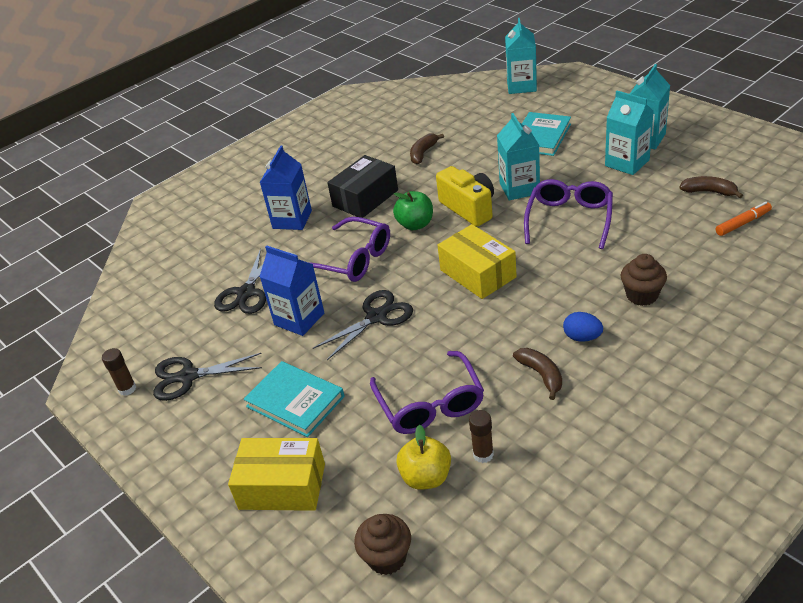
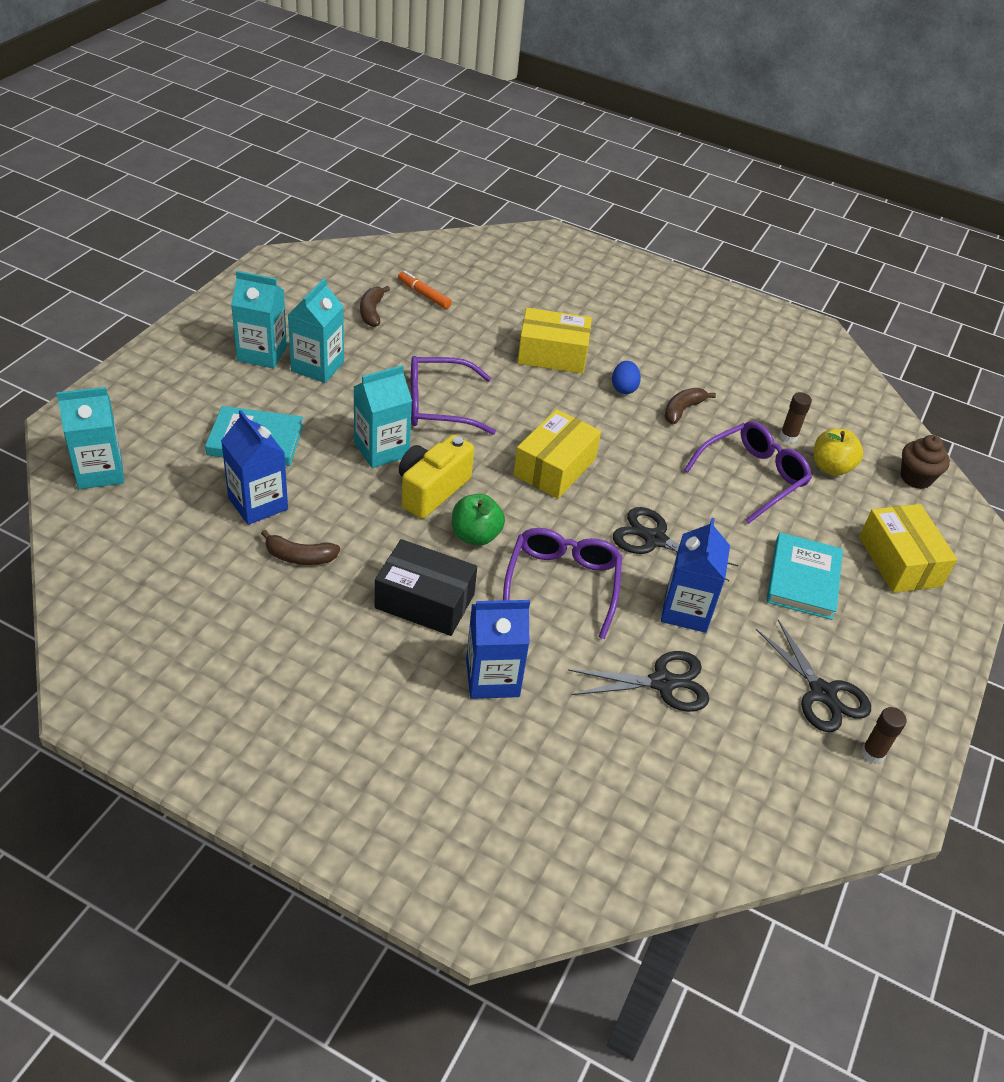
camera: 120 degrees left, 5 degrees up
brown cupcake [621,254,667,306] -> yellow box [517,308,592,374]
none -> blue carton [221,410,288,525]

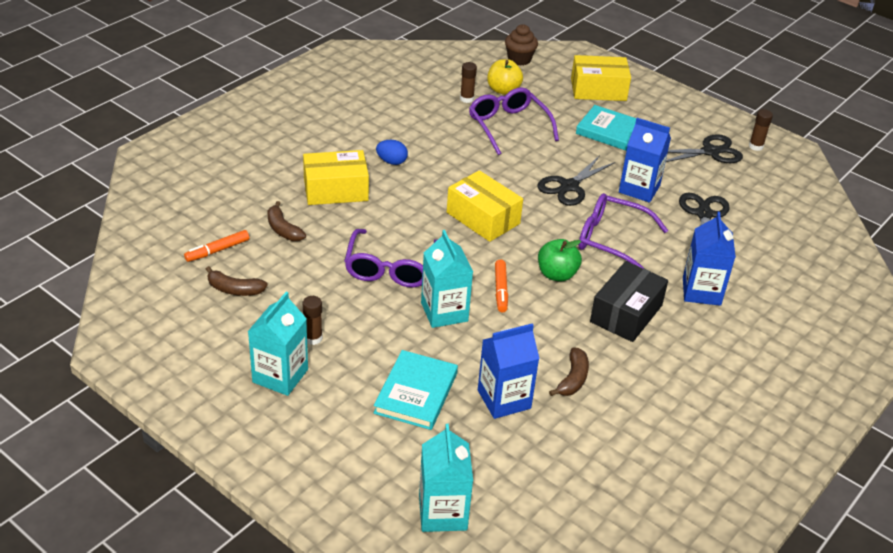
camera: 75 degrees left, 5 degrees down
turquoise carton [288,278,344,383] -> brown glue stick [303,296,323,345]
yellow camera [399,434,474,519] -> orange marker [495,260,508,312]
yellow box [517,308,592,374] -> yellow box turned 60 degrees clockwise [303,150,369,205]
brown banana [664,388,716,424] -> brown banana moved to [267,201,306,241]

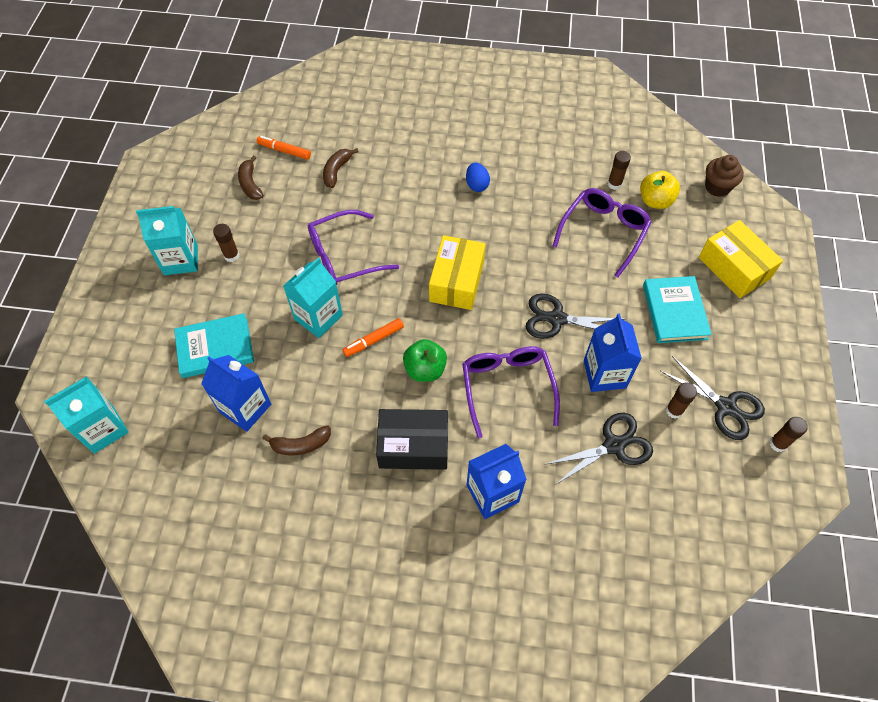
camera: 60 degrees right, 20 degrees up
yellow box [303,150,369,205] -> none
none -> brown glue stick [666,383,697,419]

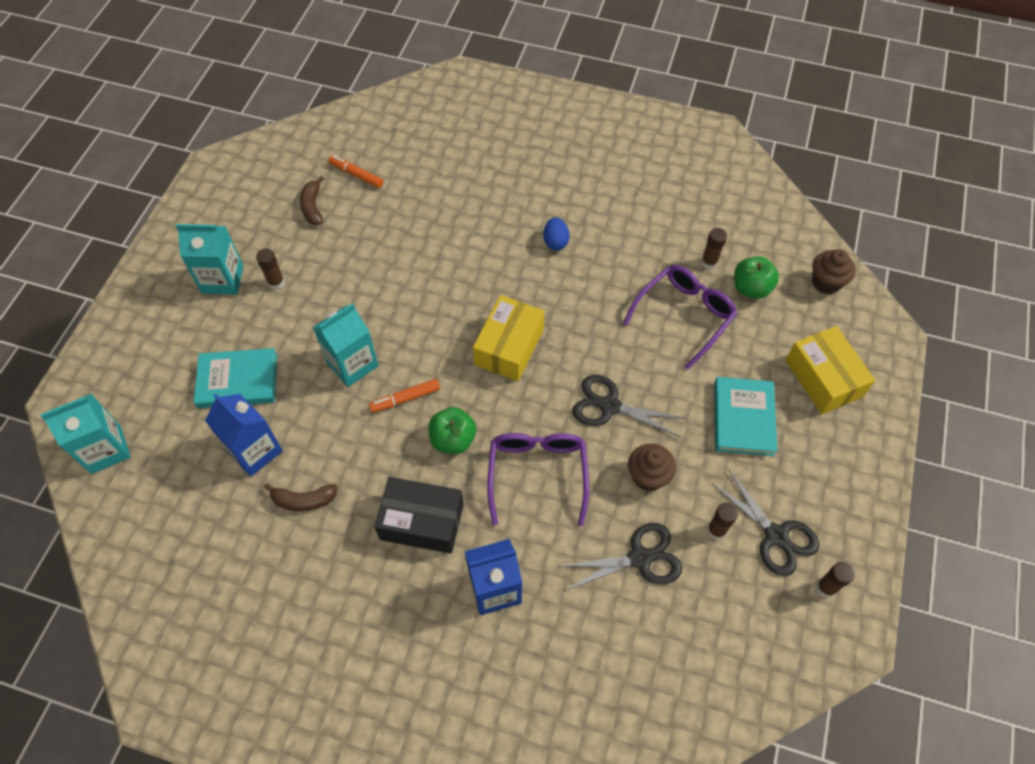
camera: 10 degrees right, 0 degrees up
purple glasses [308,210,399,285] -> none
brown banana [323,148,359,188] -> none
blue carton [584,314,642,392] -> brown cupcake [628,443,676,491]
yellow apple [640,171,680,209] -> green apple [734,256,779,299]

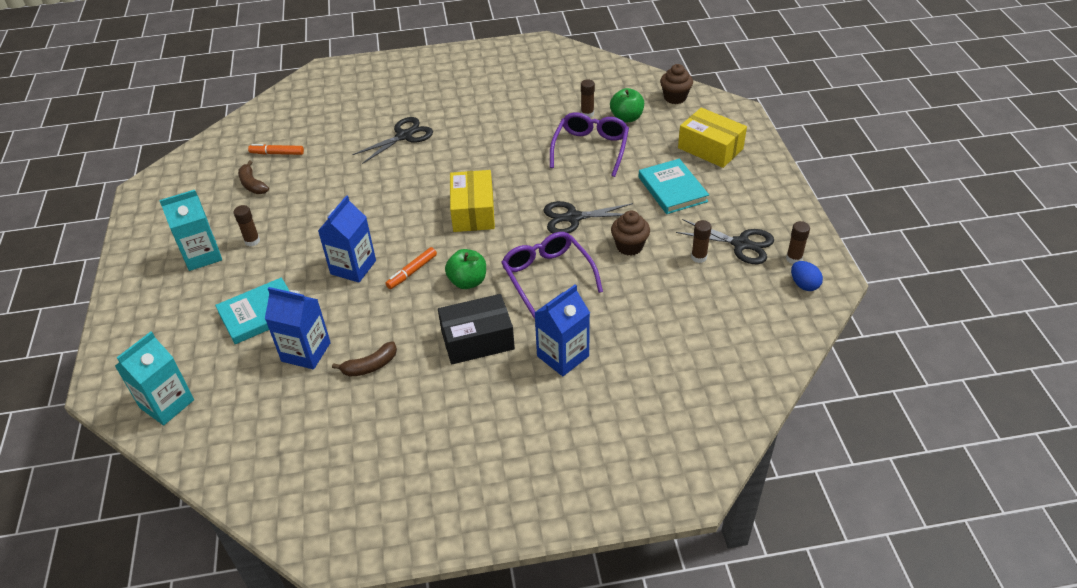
camera: 25 degrees left, 15 degrees down
turquoise carton [313,303,379,387] -> blue carton [318,195,376,283]
blue egg [543,217,570,250] -> blue egg moved to [791,261,823,291]
black scissors [558,523,682,591] -> black scissors moved to [352,117,433,164]

